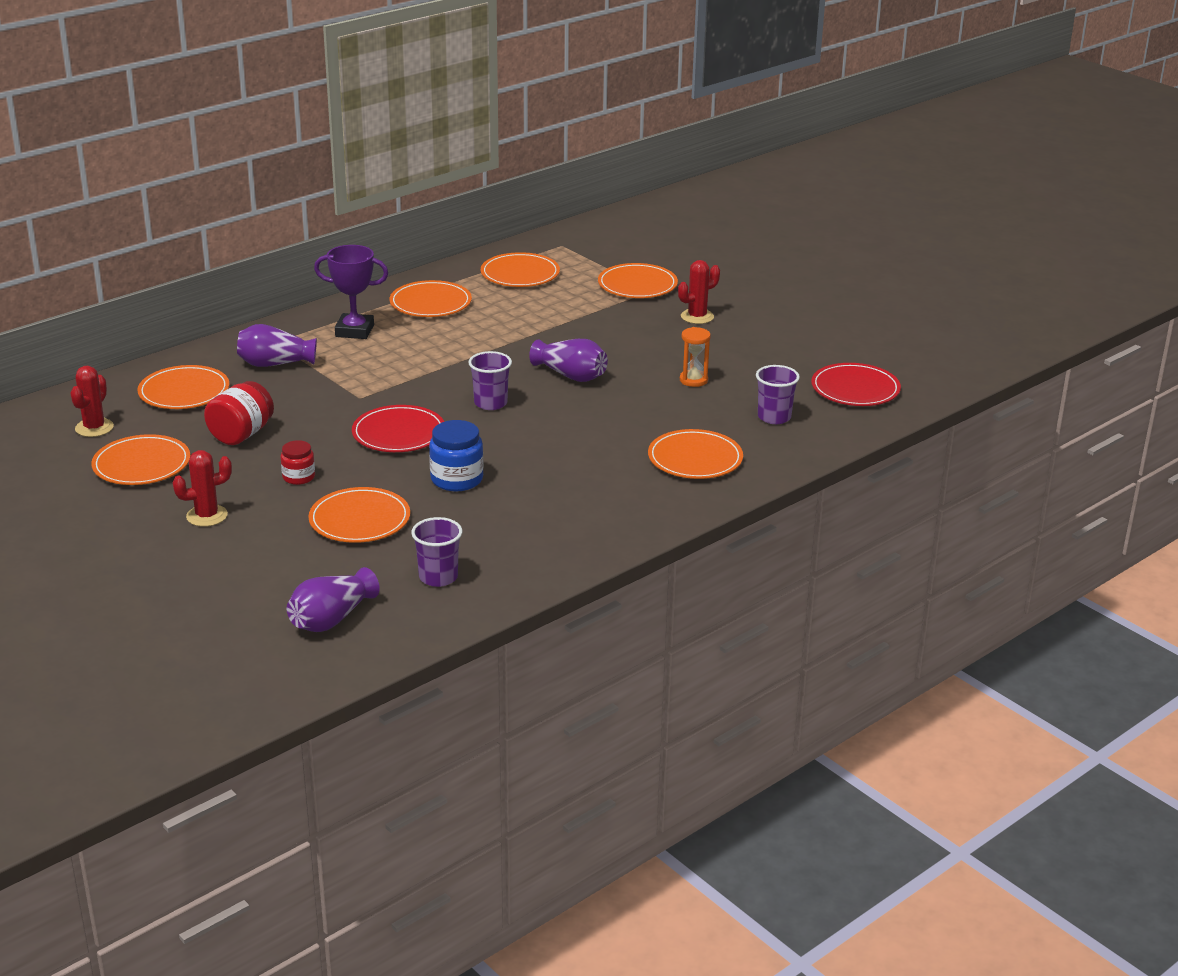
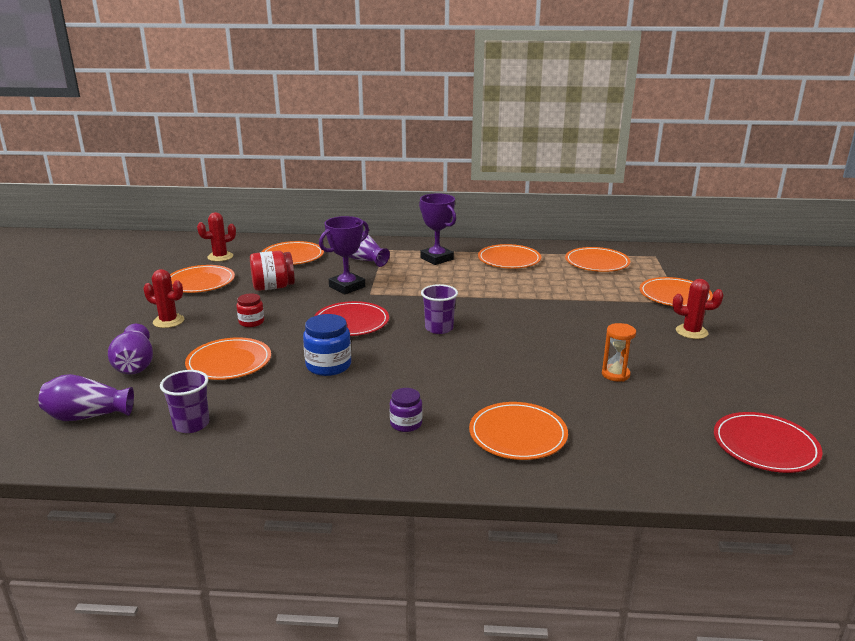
camera: 45 degrees right, 5 degrees down
purple vase [529,339,608,382] -> purple vase moved to [108,324,153,375]
purple cup [756,365,800,424] -> none
none -> purple trophy [319,216,369,294]
none -> purple jar [390,388,423,432]

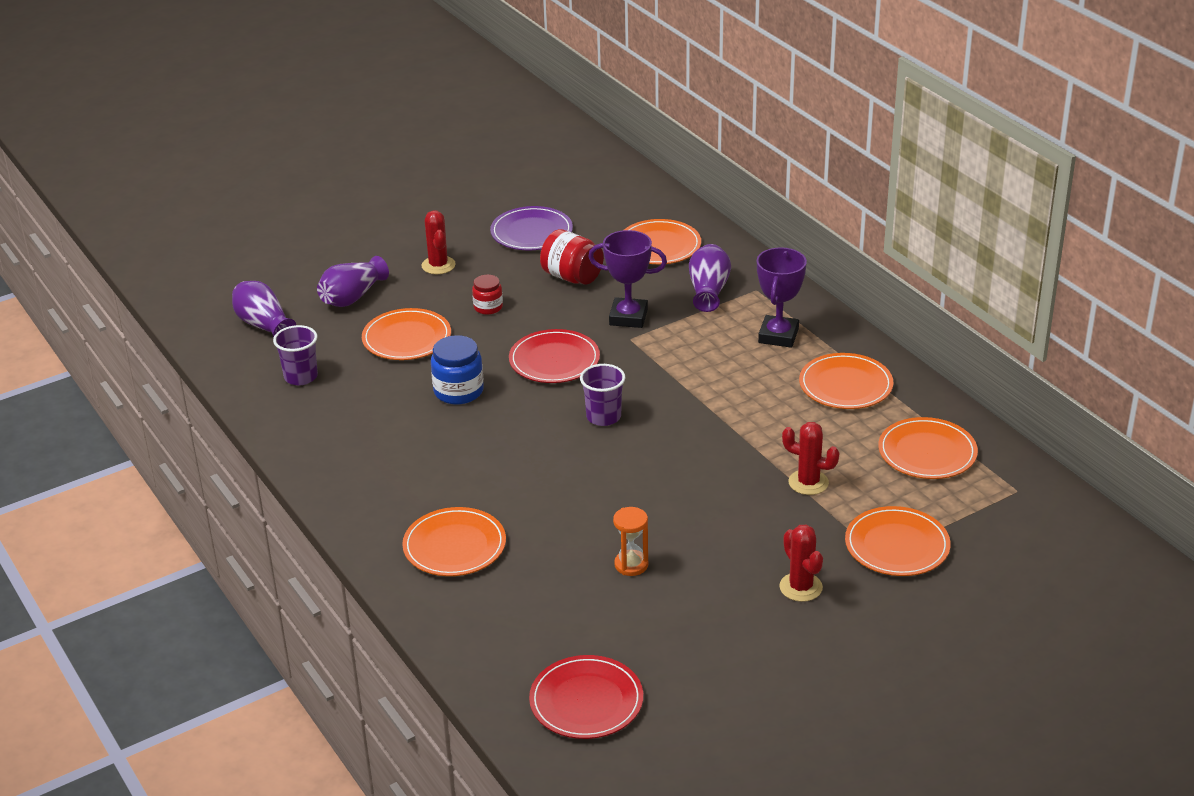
camera: 55 degrees right, 10 degrees up
orange plate [170,265,235,293] -> purple plate [490,206,573,250]
red cactus [197,212,236,262] -> red cactus moved to [782,422,839,495]
purple jar [390,388,423,432] -> none

